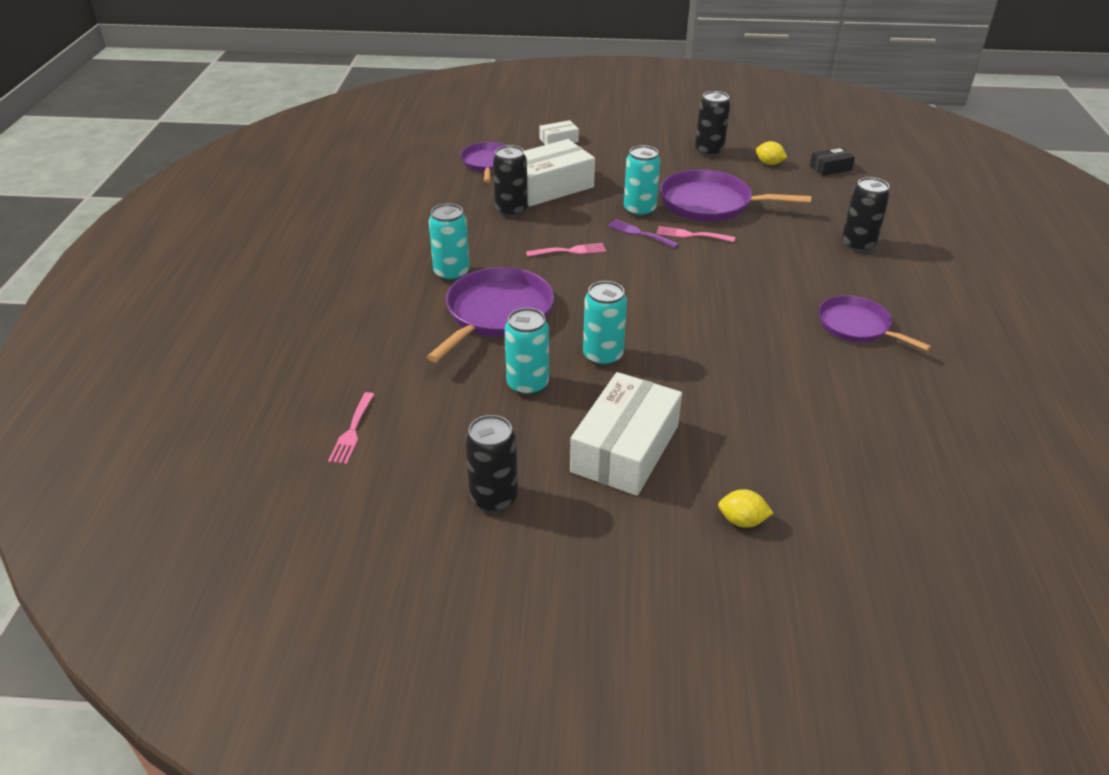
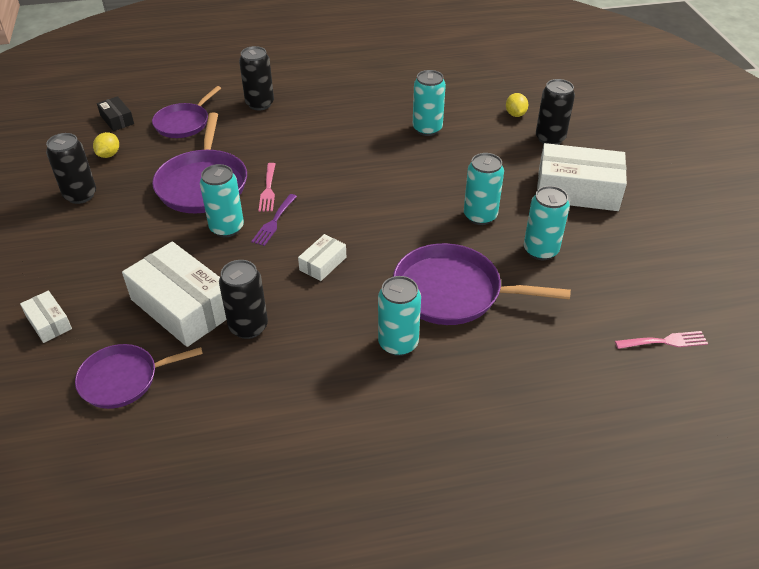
camera: 105 degrees left, 5 degrees up
black can [465,415,518,513] -> black can moved to [536,79,575,145]
pink fork [526,243,606,257] -> white box [298,234,346,281]
yellow lemon [718,489,773,528] -> yellow lemon moved to [506,93,528,117]
purple pan [819,295,931,351] -> purple pan moved to [152,86,221,138]
none -> turquoise can [413,70,446,136]

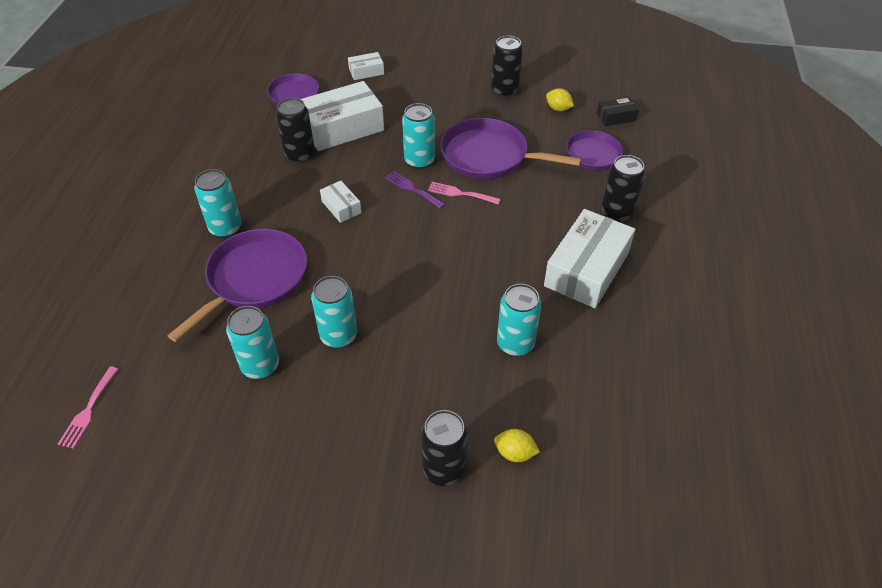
camera: 110 degrees right, 5 degrees up
white box [537,143,627,211] -> white box moved to [544,209,635,308]

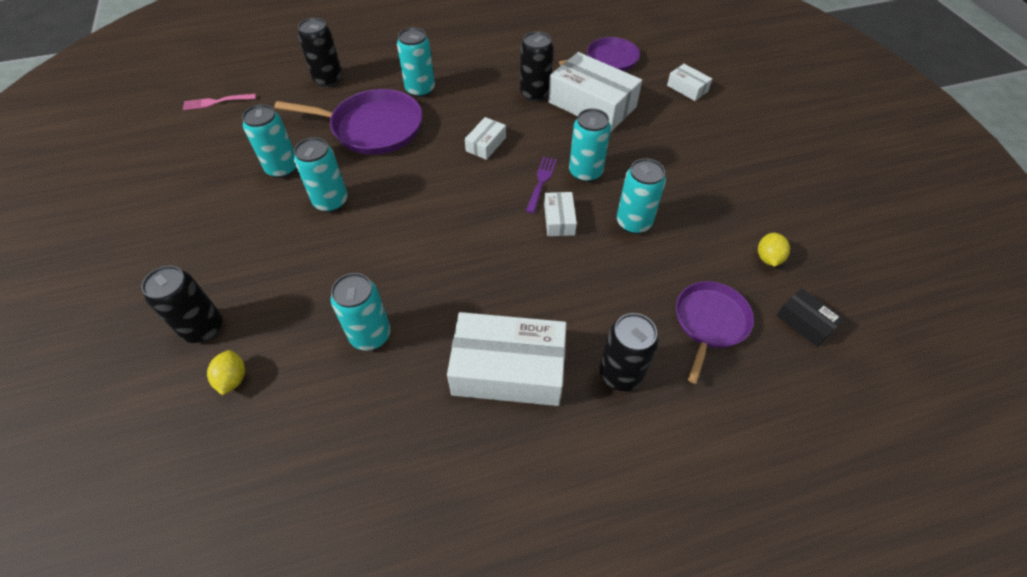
camera: 65 degrees right, 5 degrees up
pink fork [428,182,501,205] -> white box [544,192,577,236]
purple pan [440,118,581,179] -> turquoise can [617,158,666,234]
black can [491,36,523,98] -> black can moved to [298,18,342,87]

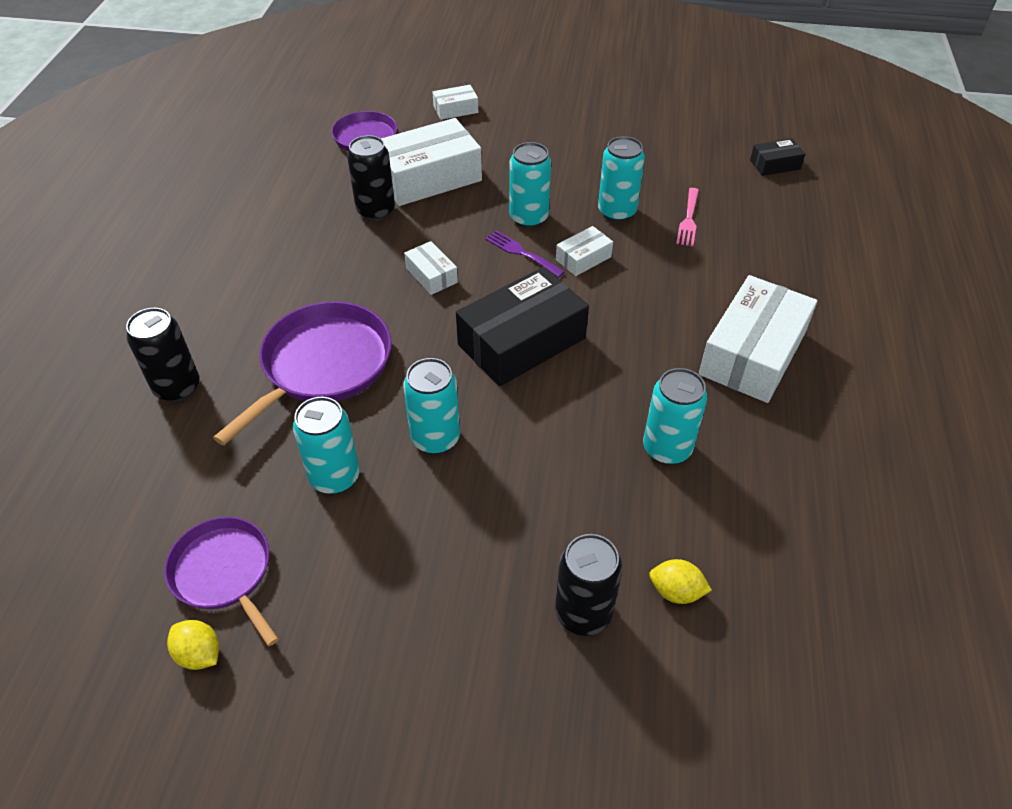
camera: 65 degrees left, 5 degrees down
pink fork [183,94,256,110] -> pink fork moved to [676,188,699,247]
turquoise can [397,27,435,98] -> none
white box [544,192,577,236] -> white box turned 60 degrees counterclockwise [556,226,613,276]
black can [600,313,658,391] -> none
purple pan [676,281,754,384] -> purple pan moved to [165,517,279,646]
yellow lemon [758,233,790,267] -> yellow lemon moved to [167,620,219,670]
none -> black box [456,267,589,387]

